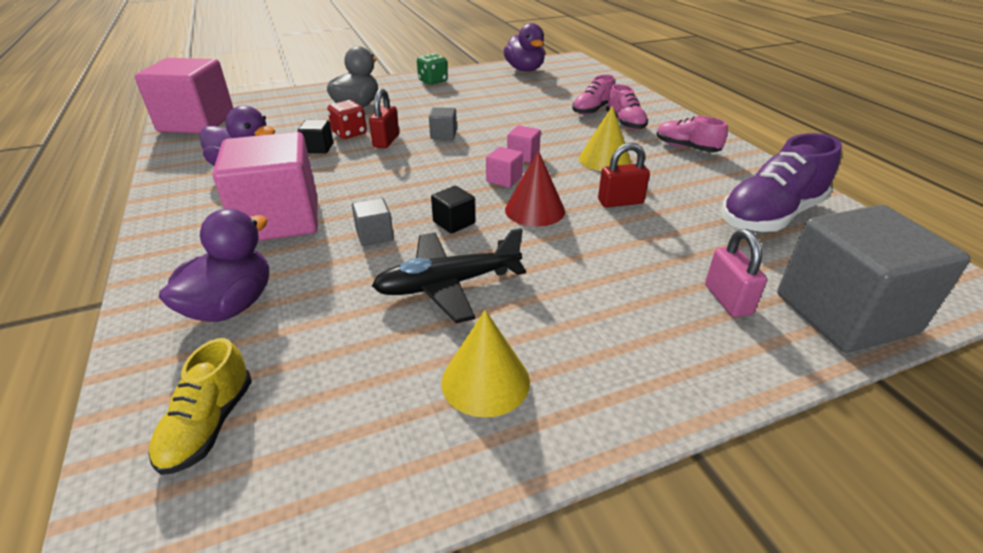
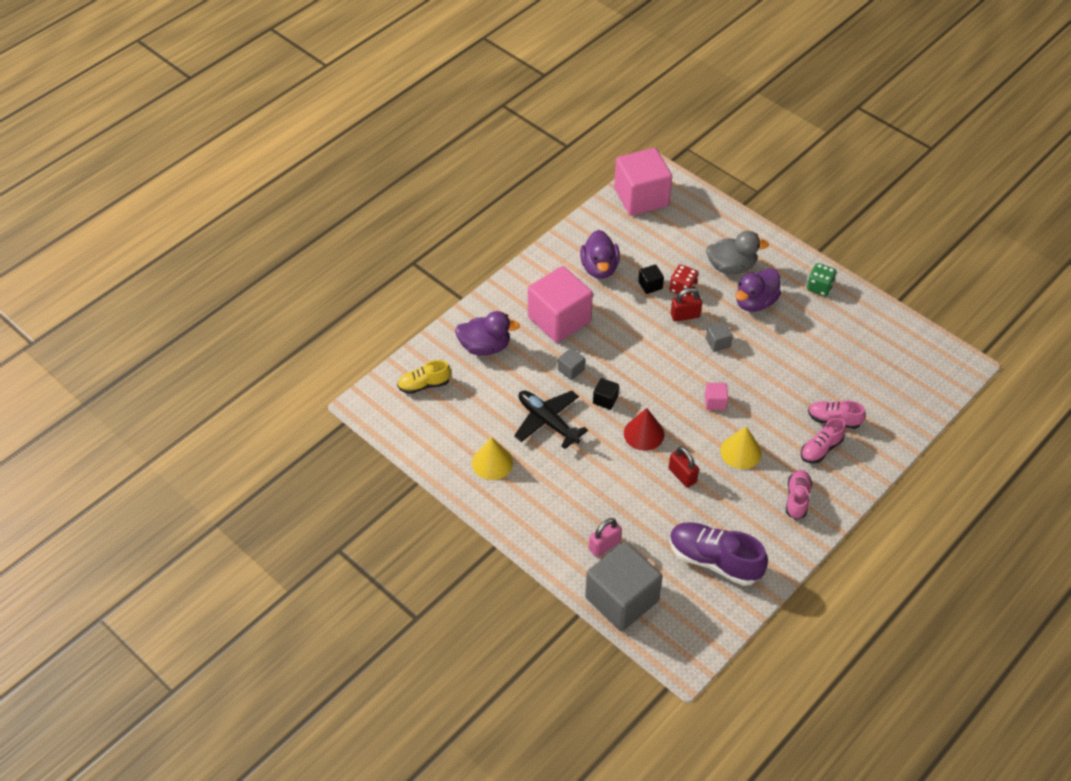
camera: 65 degrees right, 15 degrees up
pink cube [486,147,523,188] -> none
purple duck [503,23,545,72] -> purple duck moved to [736,268,781,312]

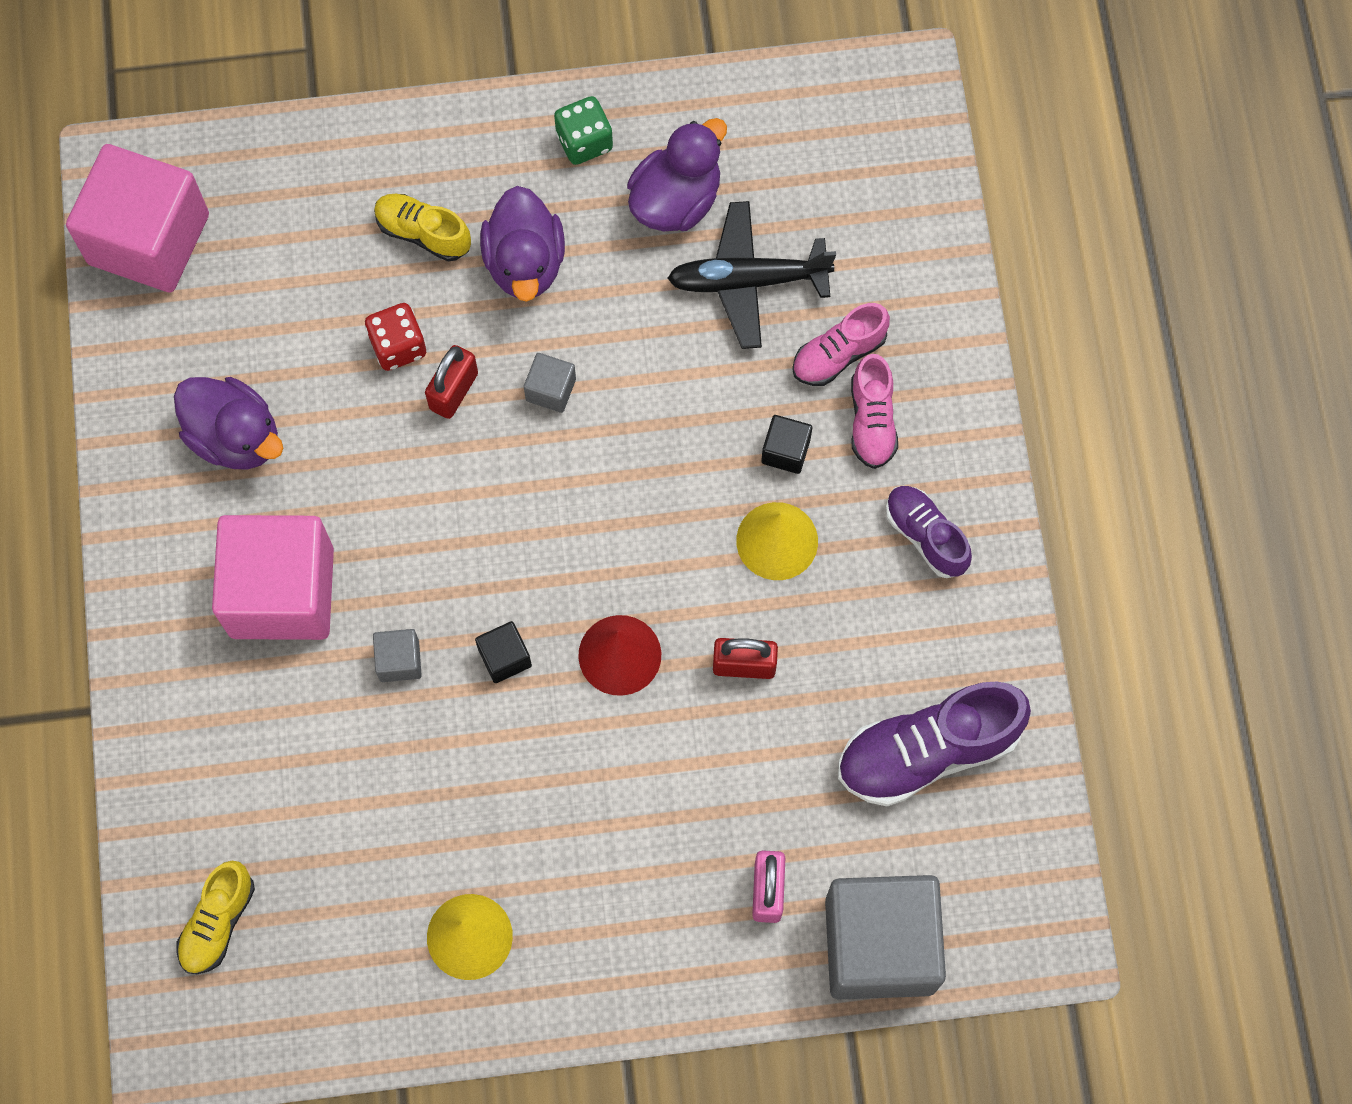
camera: 50 degrees left, 20 degrees up
purple duck [455,311,520,356] -> purple duck moved to [627,118,727,231]
black plane [514,390,588,449] -> black plane moved to [667,201,836,349]
black cube [638,264,664,294] -> black cube moved to [761,415,812,474]
pink cube [705,383,728,410] -> none
grey duck [706,231,769,274] -> yellow shoe [374,194,471,262]
pink shoe [786,470,812,520] -> purple shoe [886,486,972,578]

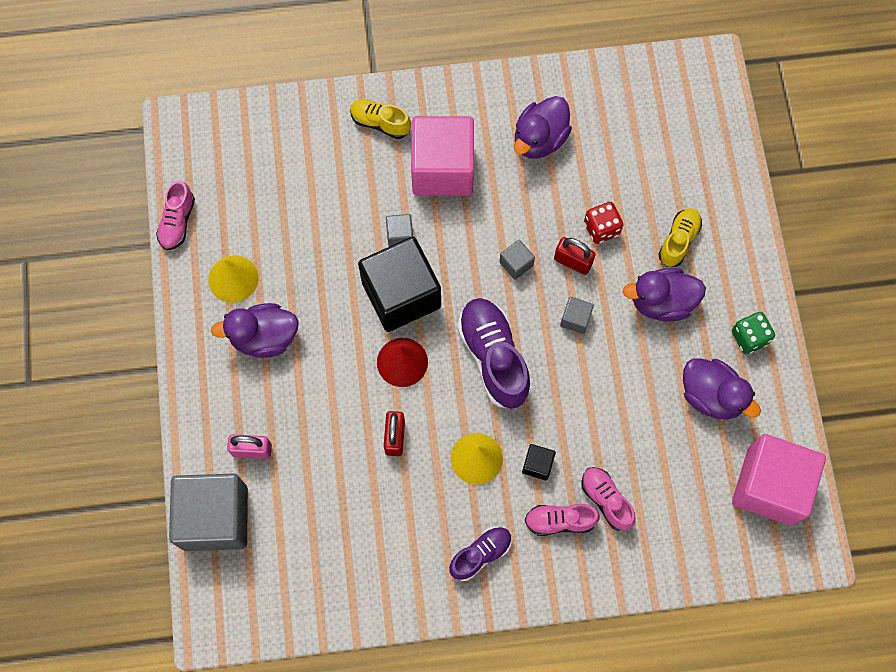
camera: 90 degrees right, 0 degrees up
pink cube [66,144,209,293] -> pink cube moved to [732,434,826,526]
yellow shoe [176,861,255,974] -> yellow shoe moved to [350,99,411,139]
black cube [475,621,532,683] -> black cube [358,237,441,332], size x2.42
black plane [667,201,836,349] -> none
purple shoe [838,682,1031,806] -> purple shoe moved to [457,298,531,409]
none -> pink shoe [156,181,195,250]
none -> purple duck [211,303,299,358]
none -> grey cube [499,240,535,280]

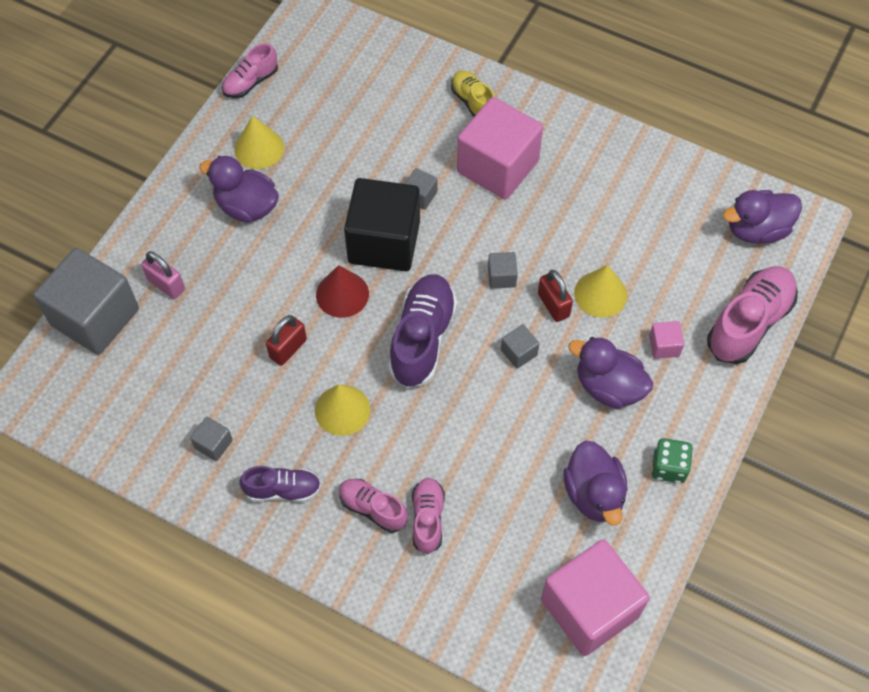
camera: 35 degrees right, 10 degrees down
purple duck [514,96,572,159] -> purple duck moved to [723,190,802,244]
black cube [522,444,556,480] -> none
red dice [584,202,623,244] -> yellow cone [574,265,627,318]
yellow shoe [658,208,702,267] -> pink cube [649,321,684,359]
none -> grey cube [190,417,233,461]
none -> pink shoe [707,267,798,364]

